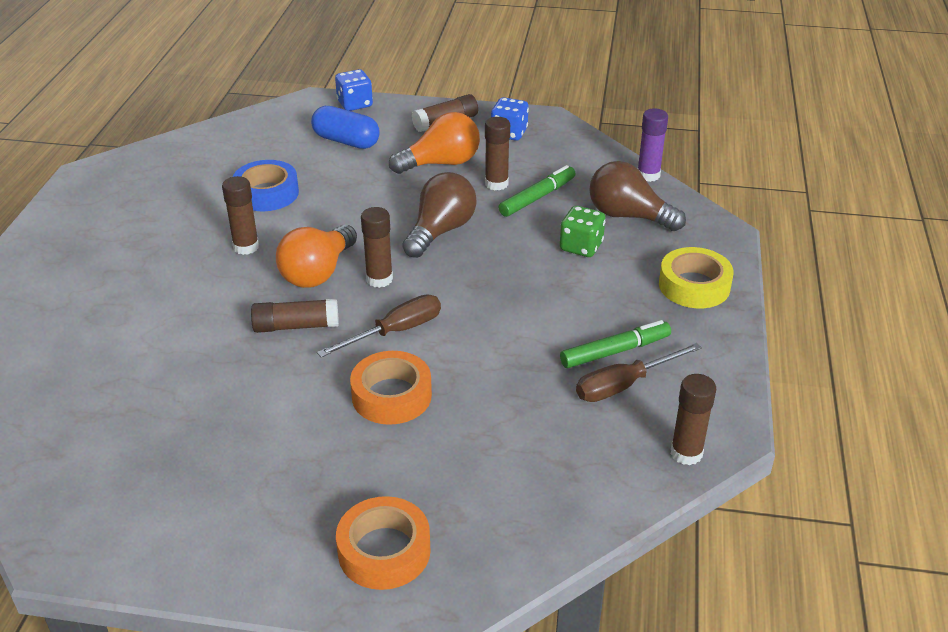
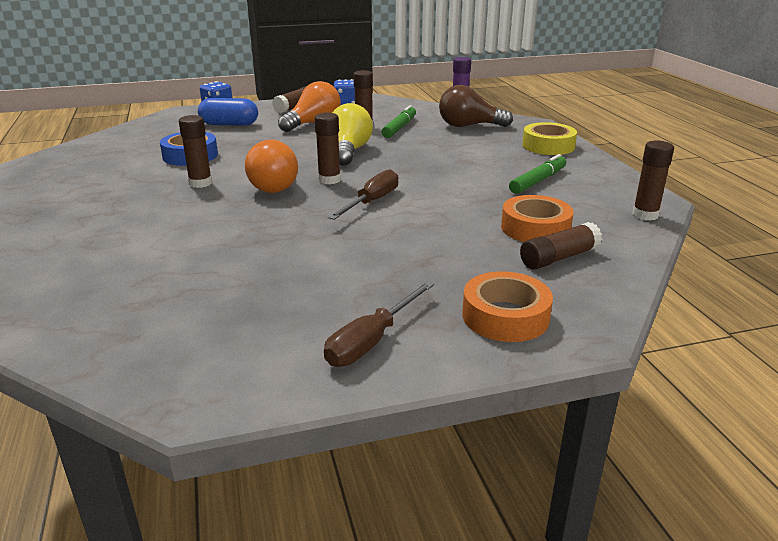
camera: 25 degrees left, 10 degrees down
brown glue stick [251,299,339,333] -> brown glue stick moved to [520,222,602,270]
orange tape [350,351,432,425] -> orange tape moved to [501,195,574,242]
brown light bulb [402,172,477,258] -> yellow light bulb [332,103,373,166]
green dice [560,206,606,257] -> none
brown screwdriver [576,343,702,402] -> brown screwdriver moved to [324,281,434,367]

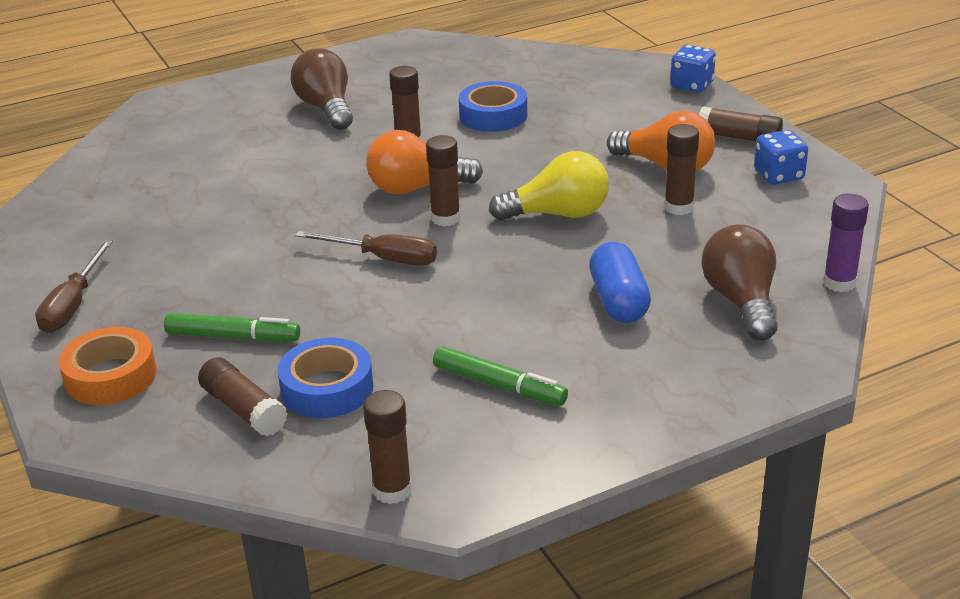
camera: 80 degrees right, 5 degrees up
blue capsule [198,98,258,126] -> blue capsule moved to [589,242,651,323]
brown screwdriver [324,281,434,367] -> brown screwdriver turned 105 degrees counterclockwise [35,240,113,333]
green marker [381,105,416,138] -> green marker moved to [164,313,300,341]
orange tape [501,195,574,242] -> blue tape [278,338,373,418]
yellow tape [522,122,577,155] -> none
none -> brown light bulb [291,48,353,130]

